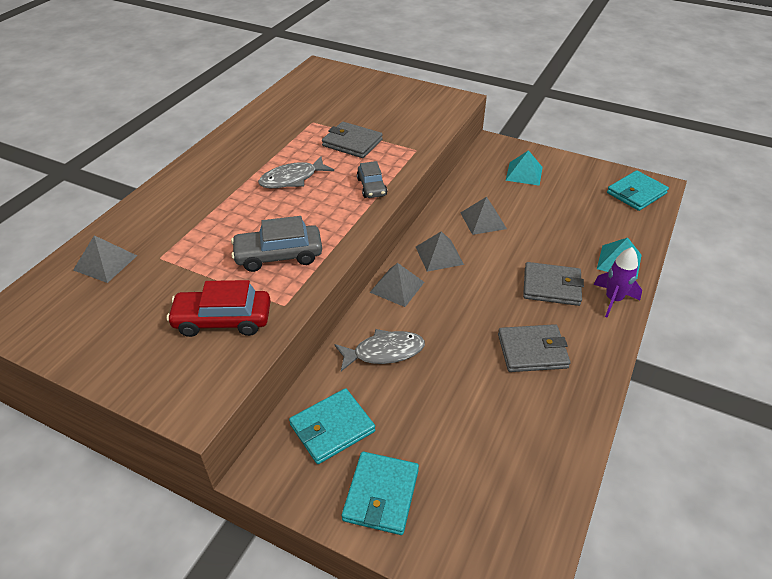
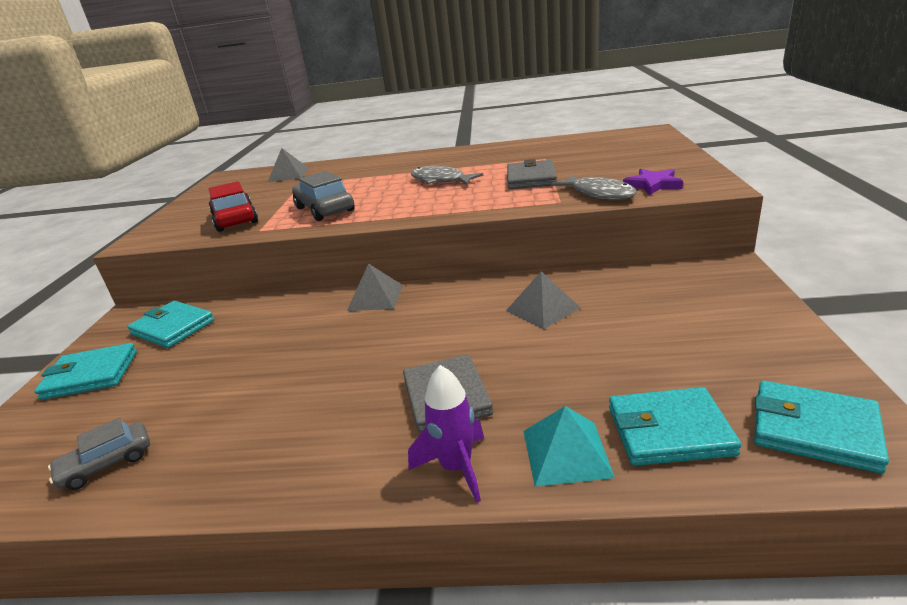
camera: 70 degrees right, 15 degrees down
grey fish [335,329,425,371] -> grey fish moved to [551,174,637,200]
grey car [357,161,387,198] -> grey car moved to [48,418,150,490]
grey pyramid [416,231,464,272] -> none
grey wallet [498,324,571,372] -> none
turquoise pyramid [506,150,543,186] -> none
none -> turquoise wallet [609,387,741,466]
none -> purple star [623,169,683,195]

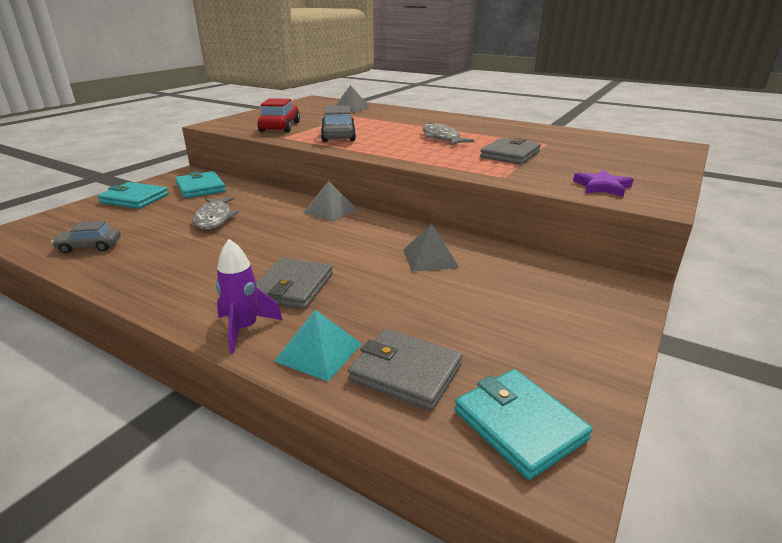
camera: 25 degrees right, 0 degrees up
grey fish [551,174,637,200] -> grey fish moved to [193,197,239,230]
turquoise wallet [609,387,741,466] -> grey wallet [348,329,463,411]

